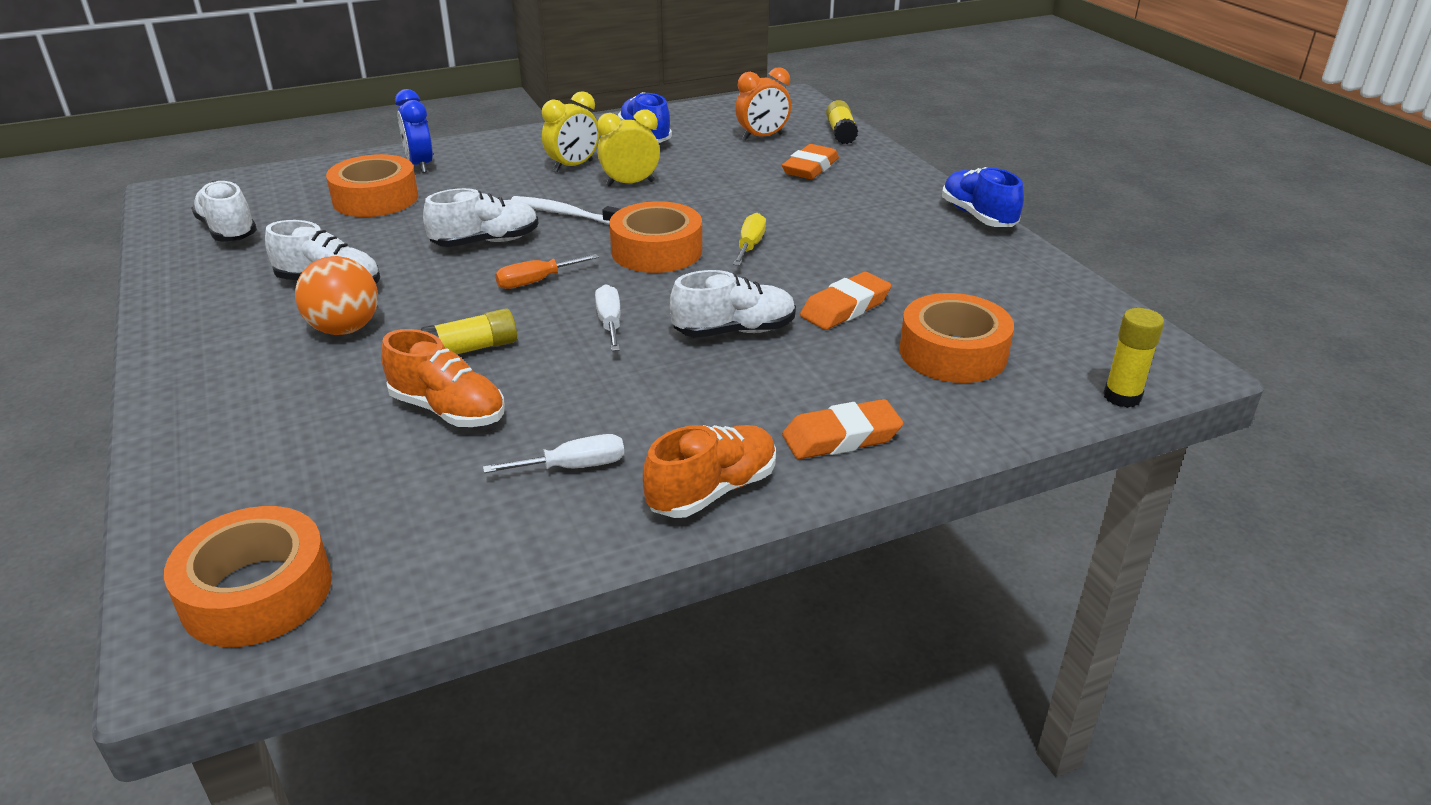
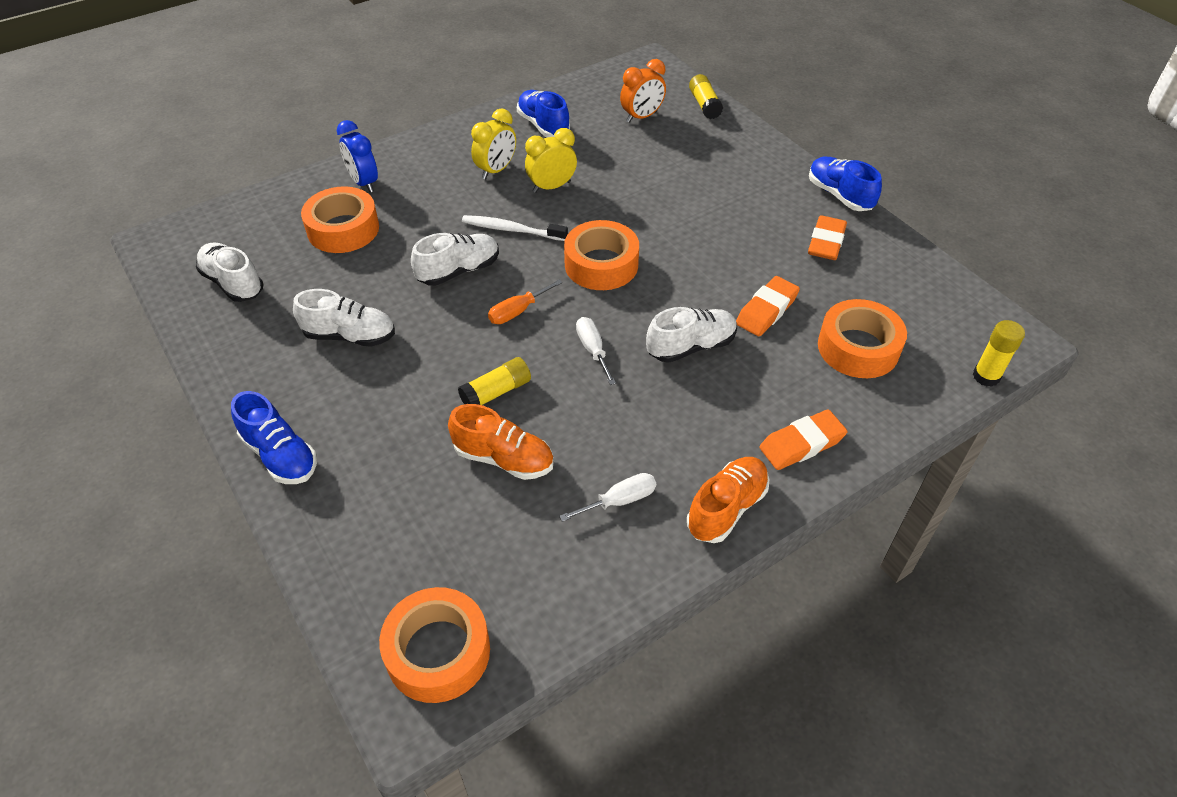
camera: 10 degrees left, 15 degrees up
orange ball [295,256,378,335] -> none
yellow screwdriver [733,213,766,266] -> none
orange eraser [782,144,839,179] -> orange eraser moved to [808,215,847,260]
none -> blue shoe [231,391,317,484]

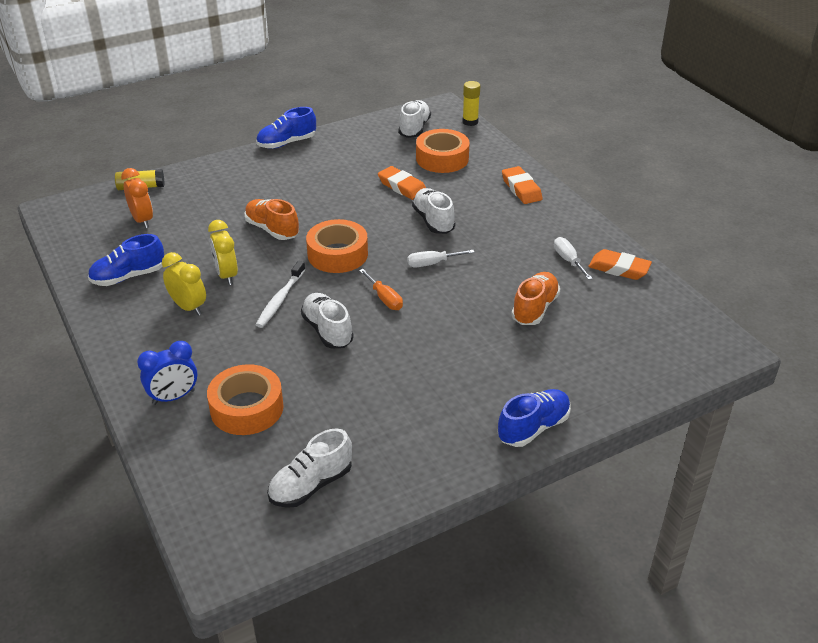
camera: 85 degrees left, 10 degrees down
white shoe [293,289,395,347] -> white shoe moved to [399,100,431,138]
orange tape [379,587,490,703] -> none
yellow glue stick [458,357,531,405] -> none
orange shoe [687,457,769,543] -> orange shoe moved to [245,199,299,240]
orange eraser [808,215,847,260] -> orange eraser moved to [588,249,652,280]

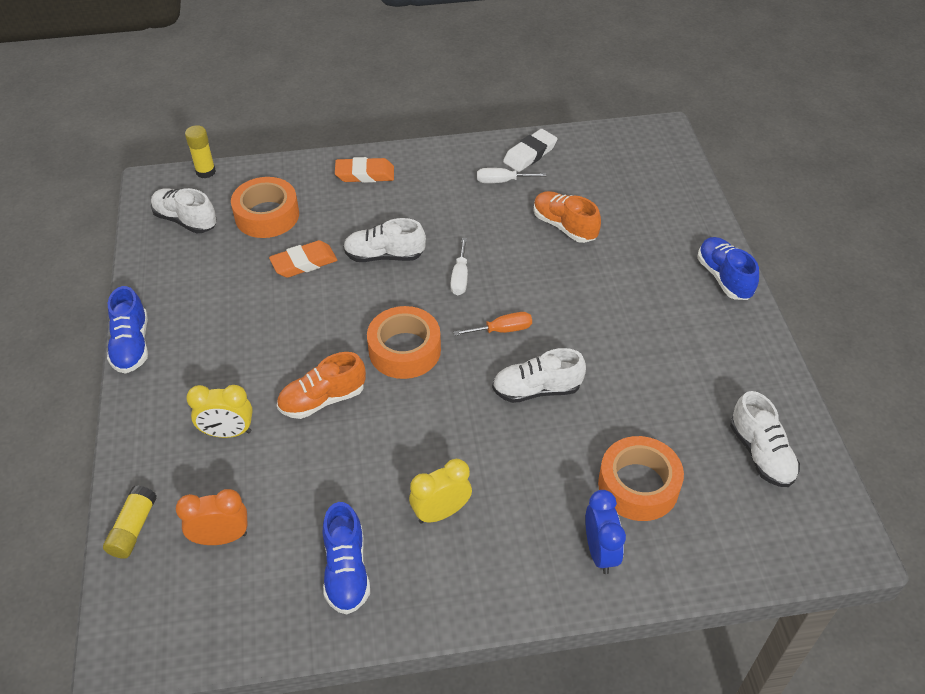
camera: 70 degrees left, 10 degrees up
yellow clock [208,220,238,285] -> yellow clock moved to [186,385,253,438]
white toothbrush [256,261,305,328] -> none
orange eraser [588,249,652,280] -> white eraser [503,129,557,172]

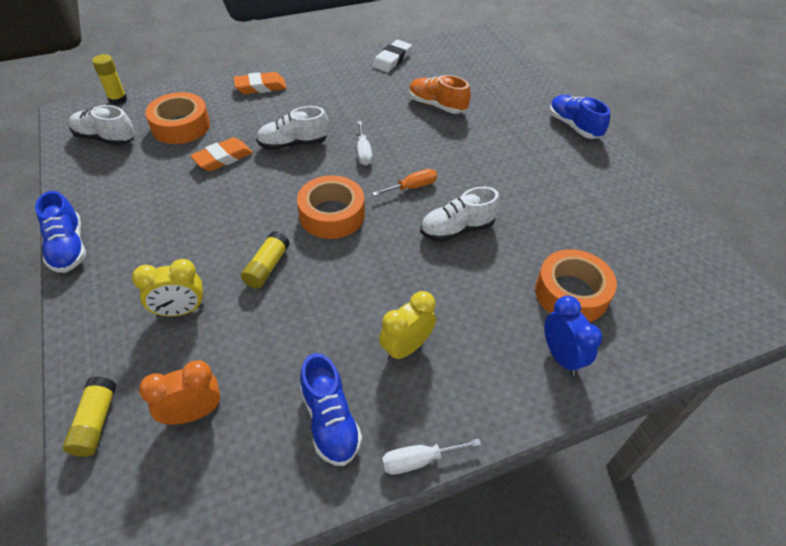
camera: 15 degrees left, 0 degrees up
orange shoe [277,352,366,419] -> yellow glue stick [241,231,290,289]
white screwdriver [477,168,547,183] -> white screwdriver moved to [382,438,481,475]
white shoe [730,391,800,487] -> none

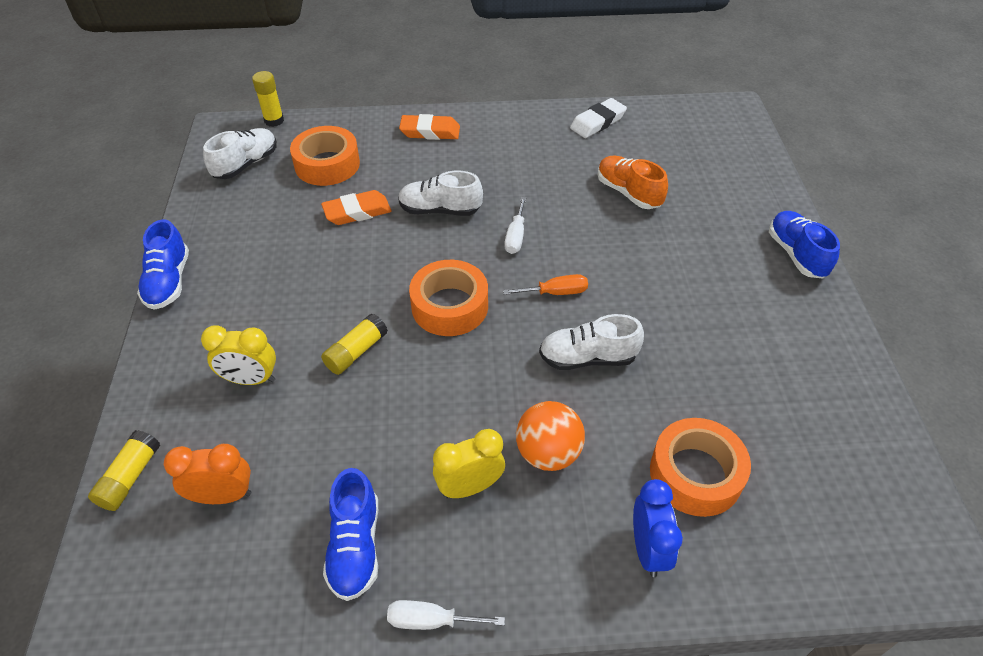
camera: 20 degrees right, 0 degrees up
white shoe [69,105,135,146] -> white shoe turned 90 degrees clockwise [203,128,277,179]
none -> orange ball [516,401,585,471]

